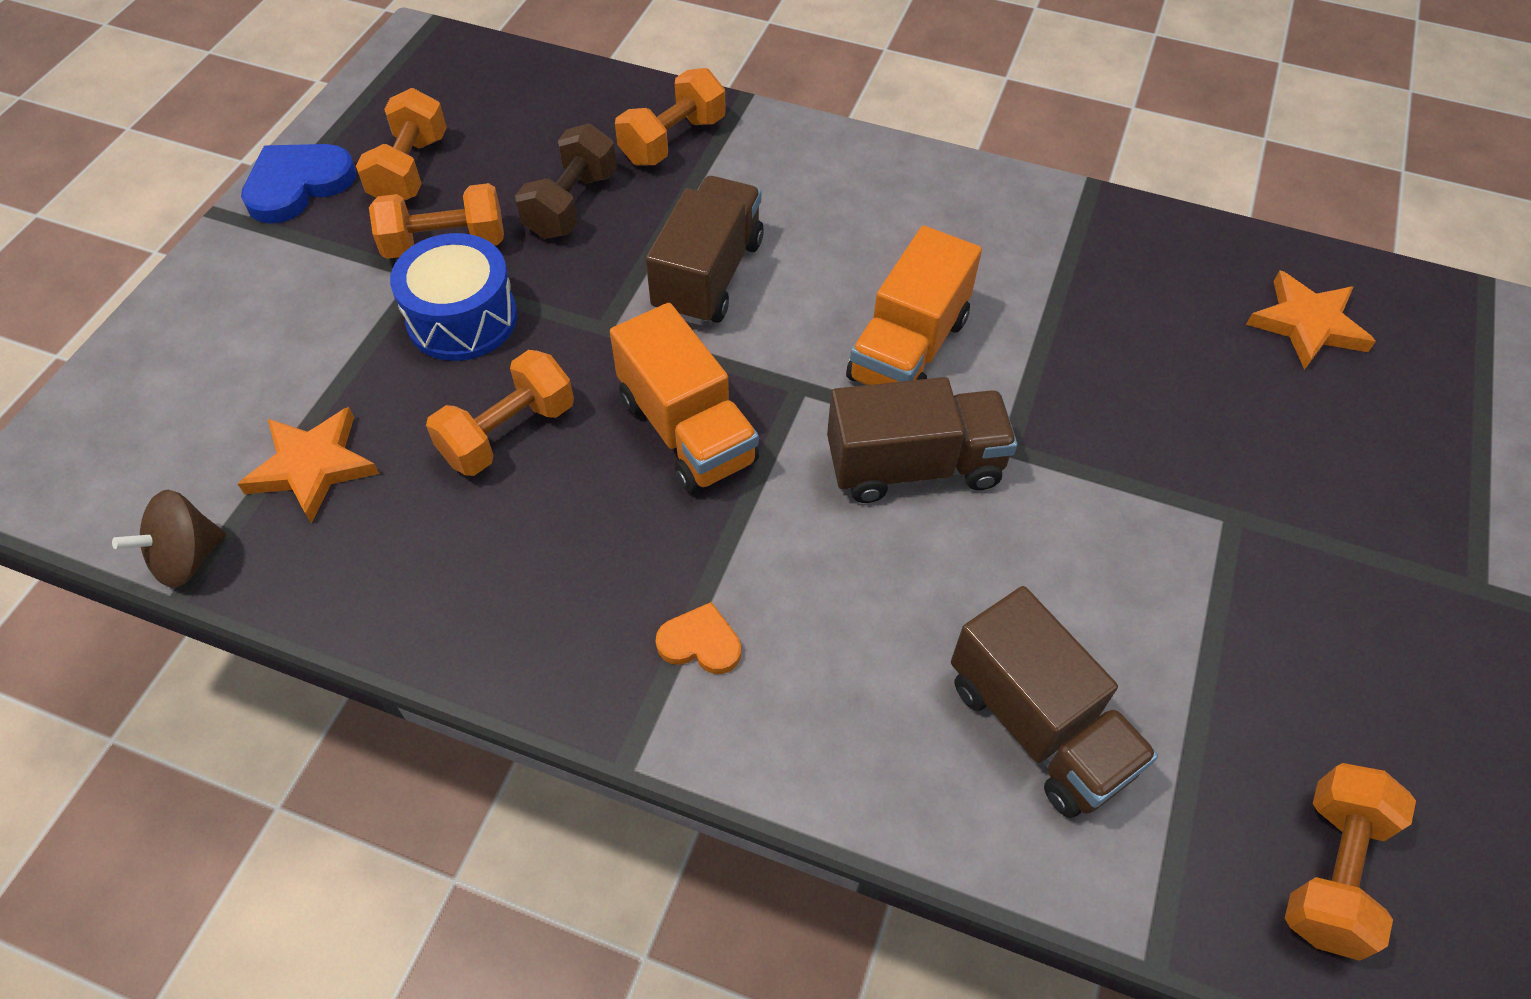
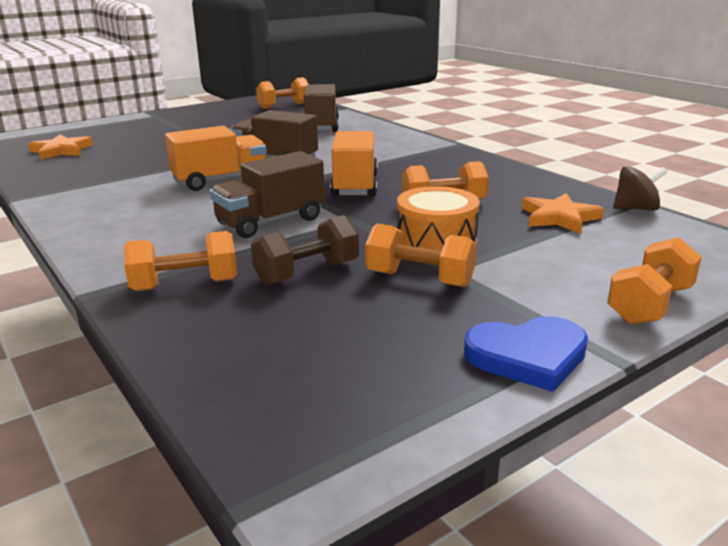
camera: 145 degrees left, 30 degrees down
orange dumbbell [356,88,447,201] -> orange dumbbell moved to [607,237,702,325]
blue drum [390,233,517,361] -> orange drum [397,186,480,251]
orange heart [656,602,741,674] -> none

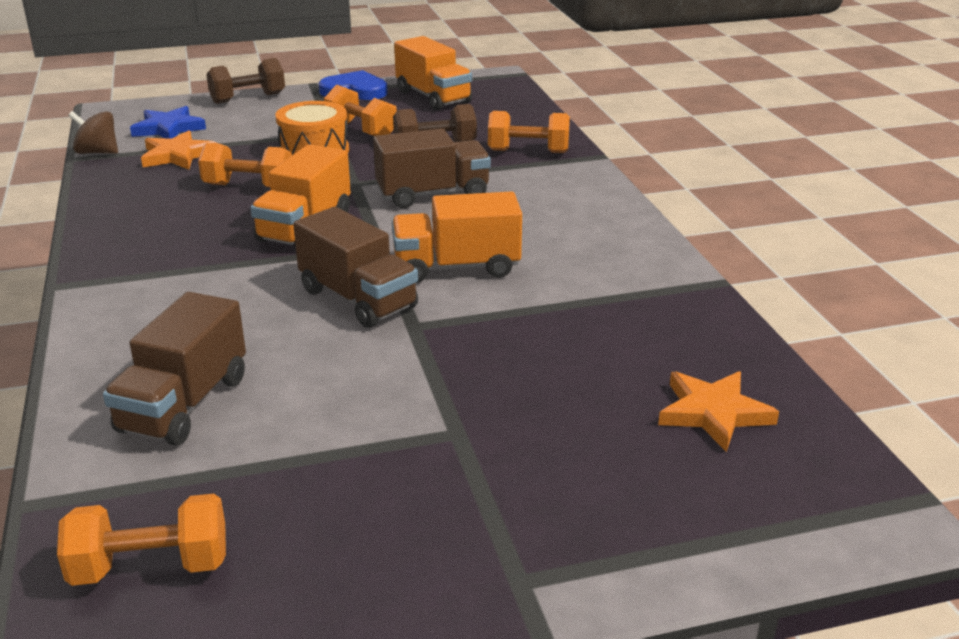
camera: 160 degrees left, 5 degrees up
orange dumbbell [607,237,702,325] -> brown dumbbell [206,58,285,104]
none -> blue star [130,106,206,139]
none -> orange truck [394,36,472,111]

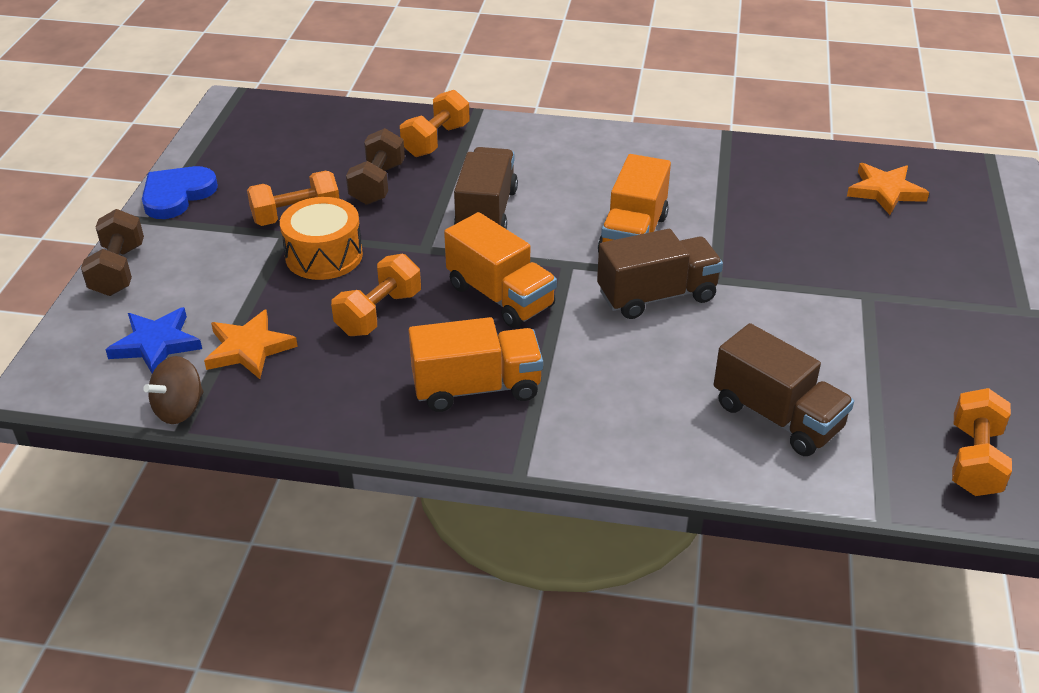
camera: 65 degrees left, 10 degrees up
orange truck [394,36,472,111] -> orange truck moved to [408,317,543,412]

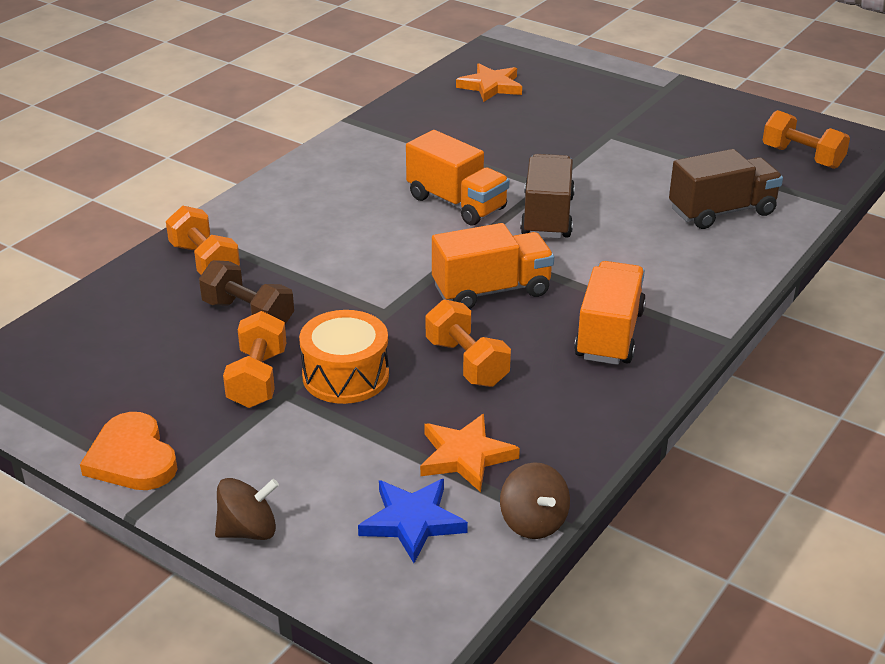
camera: 65 degrees left, 5 degrees down
brown dumbbell [81,209,144,296] -> brown spinning top [215,478,279,540]
blue heart [142,166,218,219] -> orange heart [80,412,177,490]
brown truck [454,147,518,229] -> none

